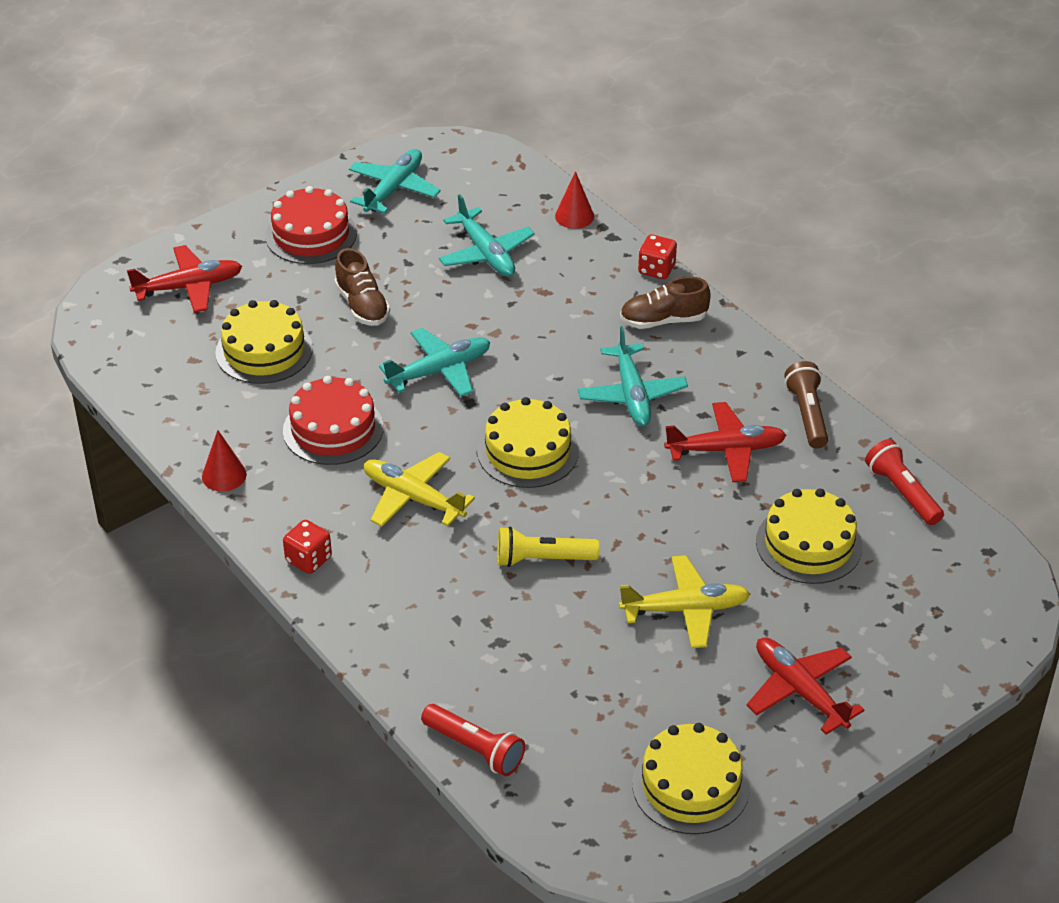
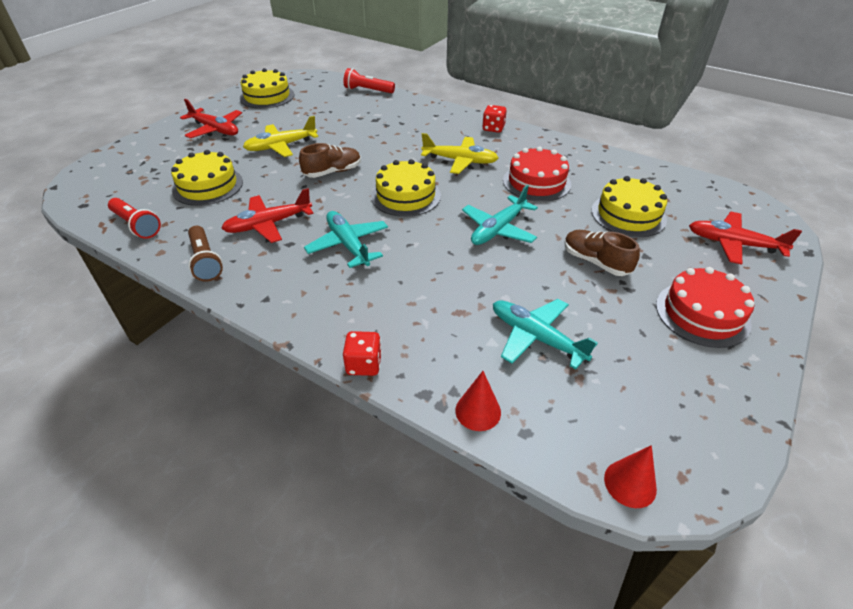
camera: 160 degrees right, 0 degrees up
red plane [127,245,242,313] -> red plane turned 60 degrees clockwise [689,212,802,265]
red cone [202,430,247,492] -> red cone moved to [604,445,657,508]
turquoise plane [349,149,441,214] -> none
yellow flashlight [497,527,599,567] -> none
brown shoe [620,277,710,329] -> brown shoe moved to [299,143,361,178]

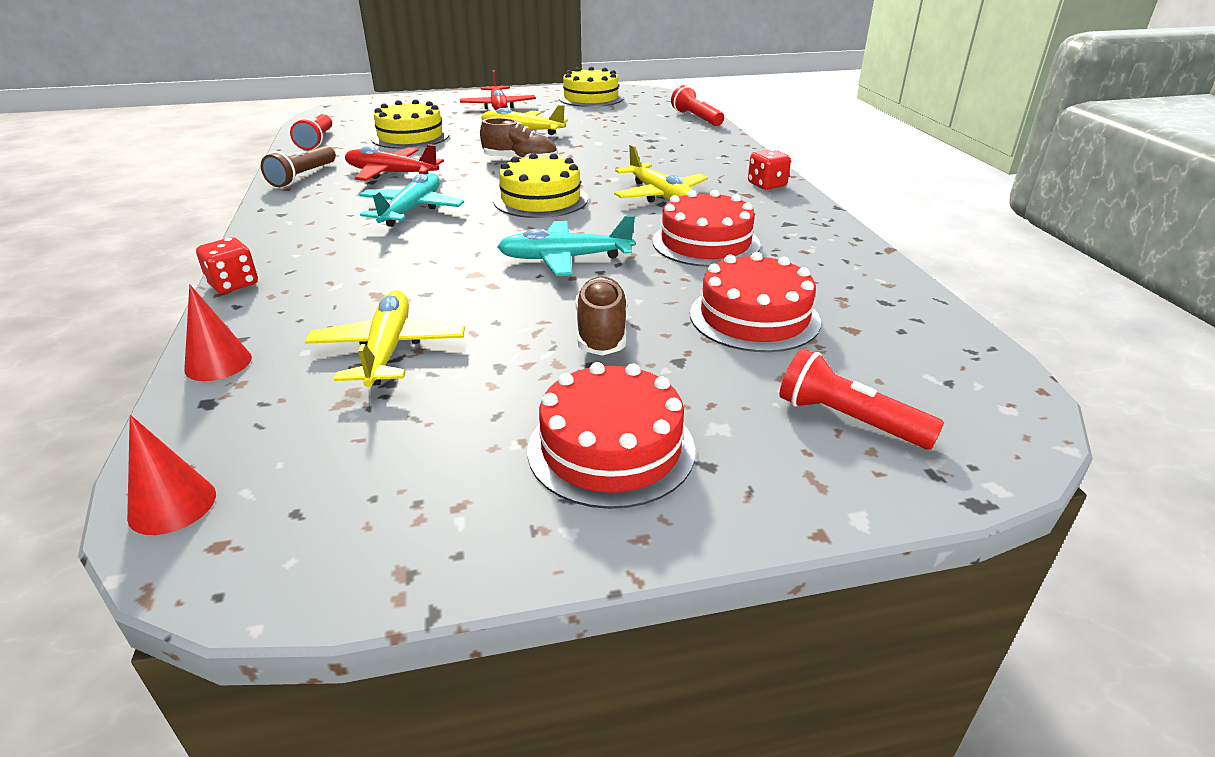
camera: 45 degrees right, 10 degrees down
turquoise plane [493,299,598,369] -> yellow plane [305,290,465,387]
yellow cake [591,176,667,237] -> red cake [690,252,821,352]
red plane [689,212,802,265] -> red flashlight [779,348,944,450]

